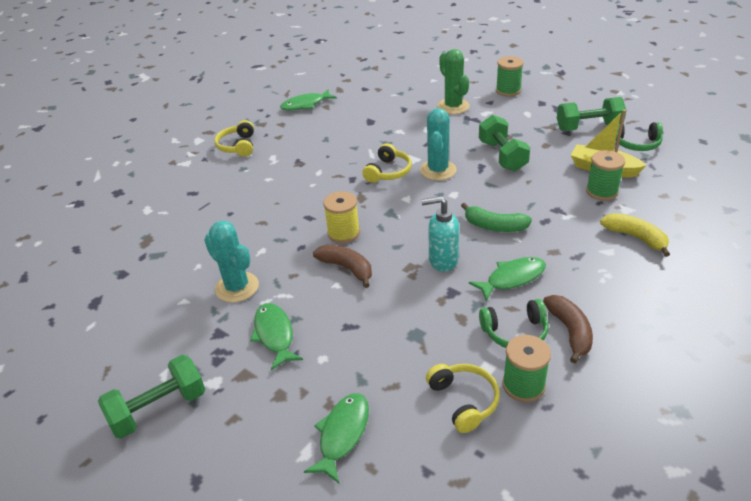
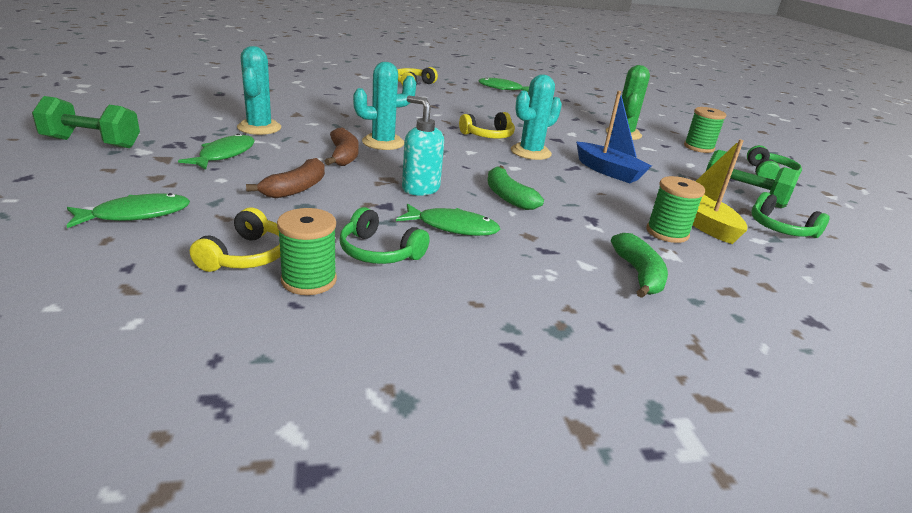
camera: 35 degrees right, 10 degrees down
yellow spool [323,191,360,243] -> turquoise cactus [353,62,416,150]
green dumbbell [479,115,530,171] -> blue boat [576,91,652,183]
brown banana [543,295,593,363] -> brown banana moved to [246,158,325,199]
yellow banana [600,213,670,257] -> green banana [611,233,668,298]
none -> green headphones [747,145,802,180]

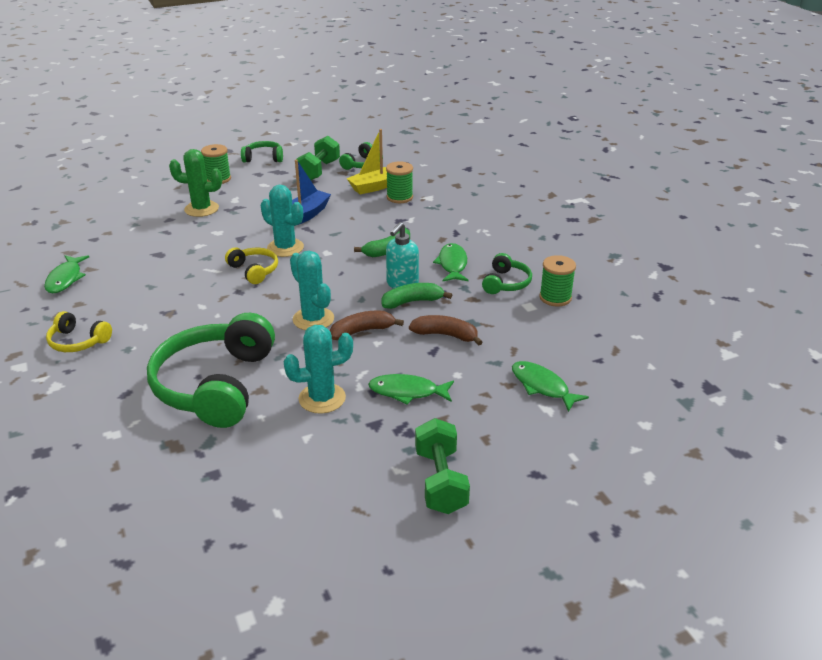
camera: 100 degrees left, 5 degrees up
yellow headphones [190,207,280,272] -> none
green banana [611,233,668,298] -> green banana moved to [381,283,452,309]
none -> green headphones [147,313,275,428]

